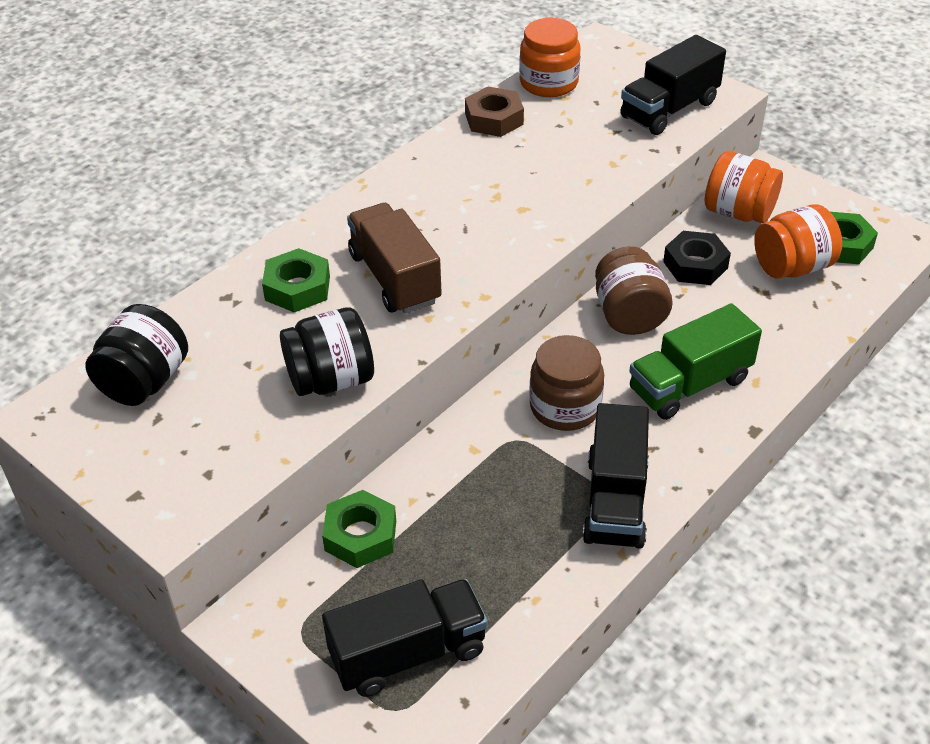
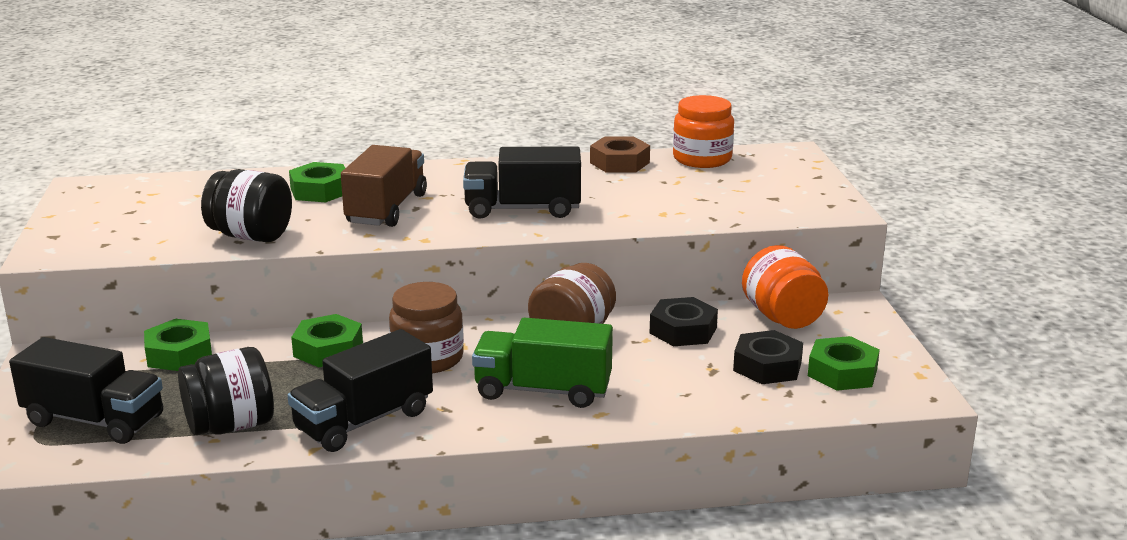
camera: 40 degrees right, 20 degrees down
black jar [85,304,188,406] -> black jar moved to [178,347,274,435]
black truck [620,35,726,135] -> black truck moved to [463,146,581,219]
orange jar [754,204,842,279] -> black nut [733,330,803,384]
none -> green nut [291,314,363,367]

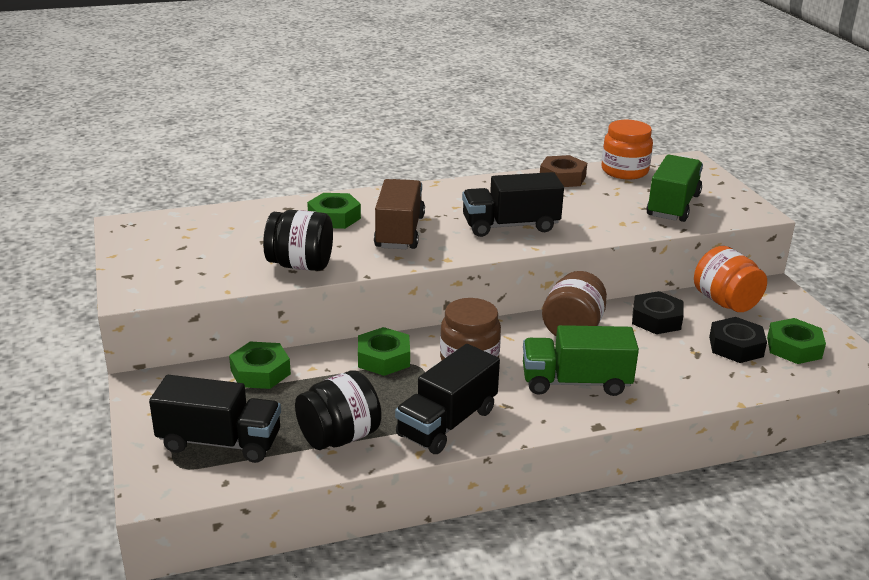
camera: 10 degrees left, 5 degrees up
none -> green truck [647,154,703,222]

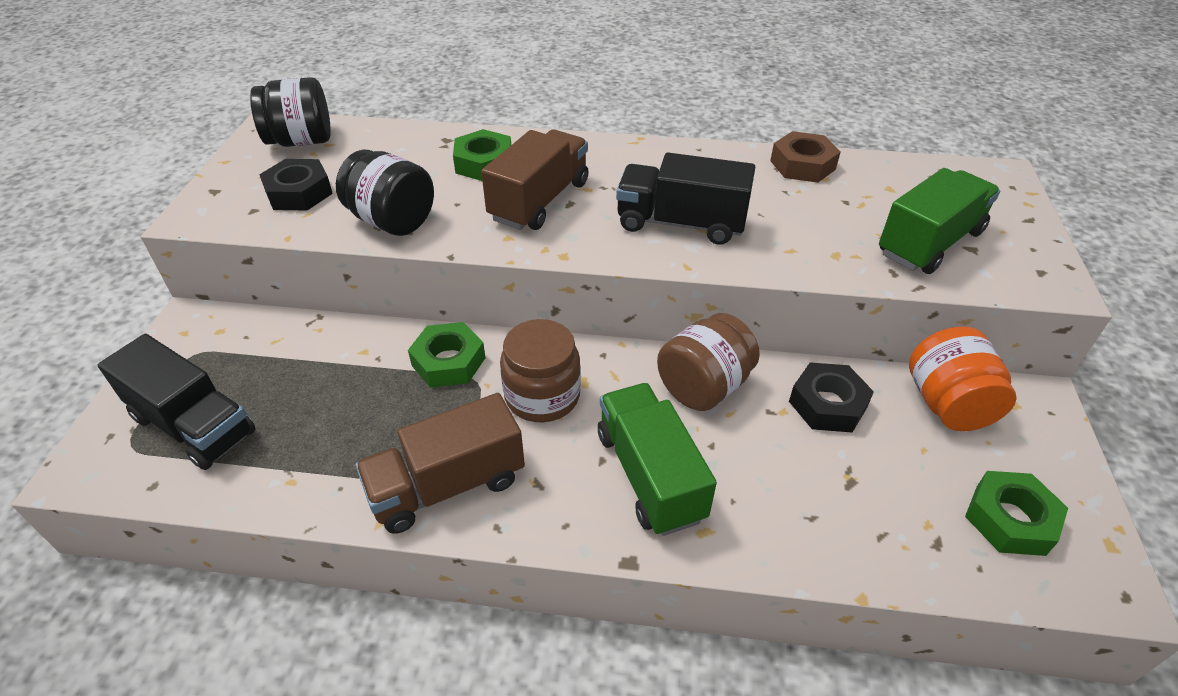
camera: 25 degrees right, 15 degrees up
green nut [229,342,291,389] -> none
black jar [295,370,382,450] -> black jar moved to [250,77,331,147]
black truck [395,344,500,454] -> brown truck [355,393,525,534]
green truck [523,325,639,396] -> green truck turned 45 degrees clockwise [598,383,717,536]
orange jar [601,120,653,179] -> none
black nut [709,317,767,363] -> black nut moved to [259,159,333,211]

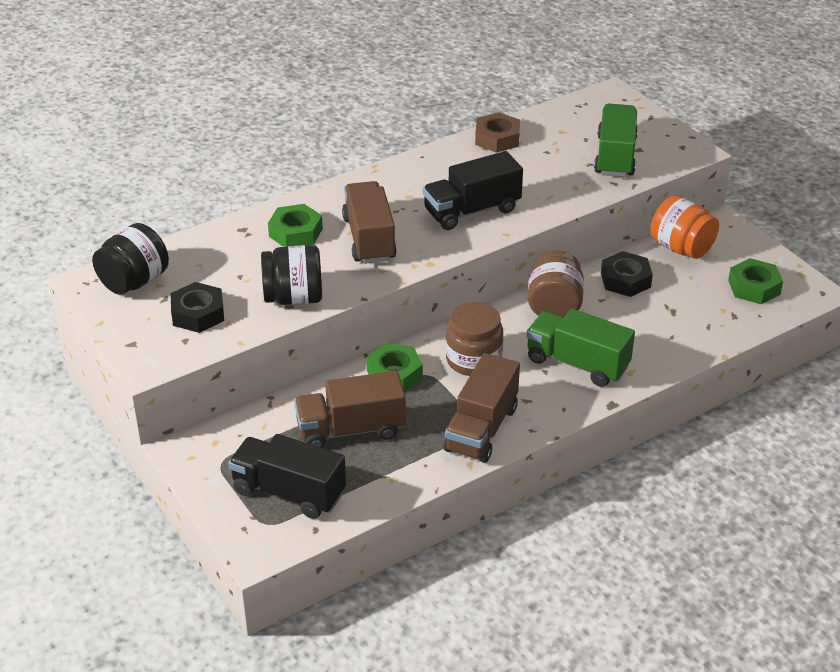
camera: 40 degrees left, 5 degrees down
black truck [98,334,256,470] -> black truck turned 150 degrees counterclockwise [228,434,346,519]
none -> brown truck [294,371,406,448]

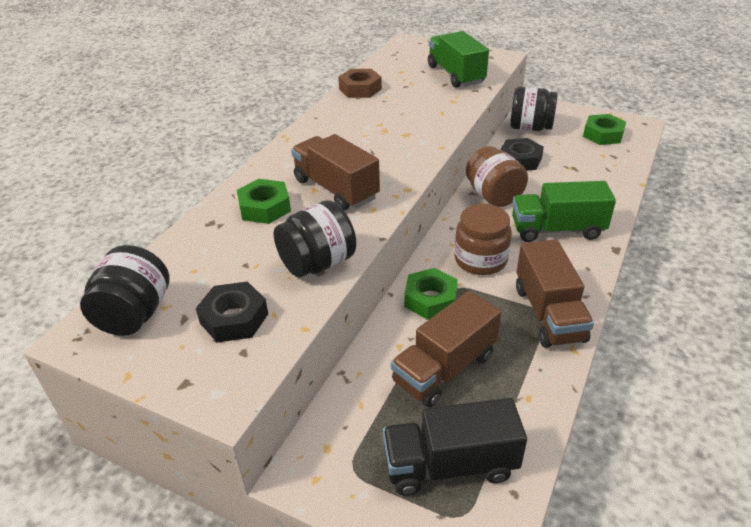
camera: 30 degrees left, 0 degrees up
black truck [423,151,523,230] -> none
orange jar [650,195,719,259] -> black jar [510,87,558,131]

